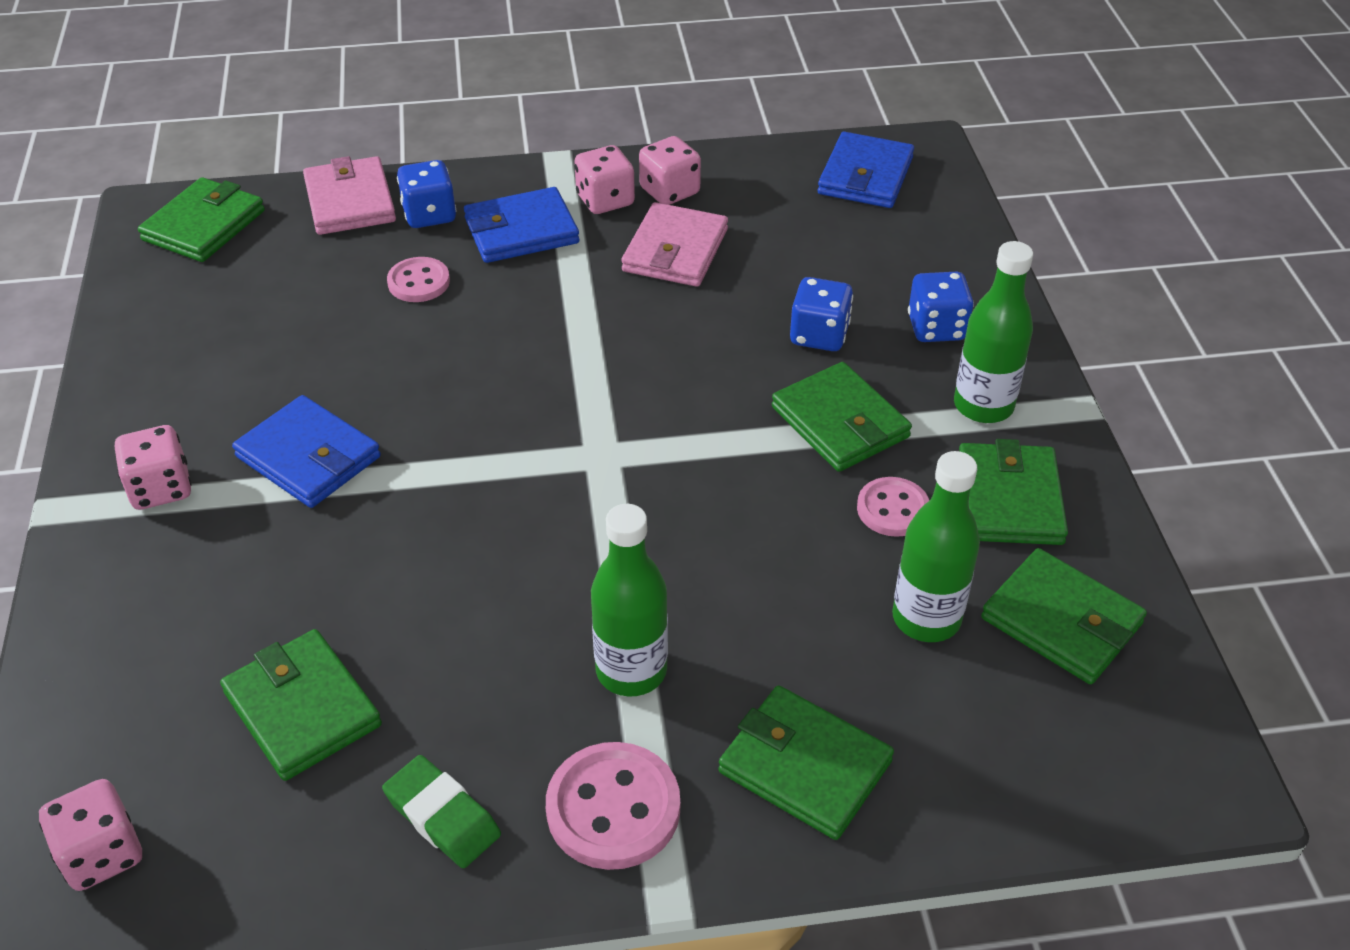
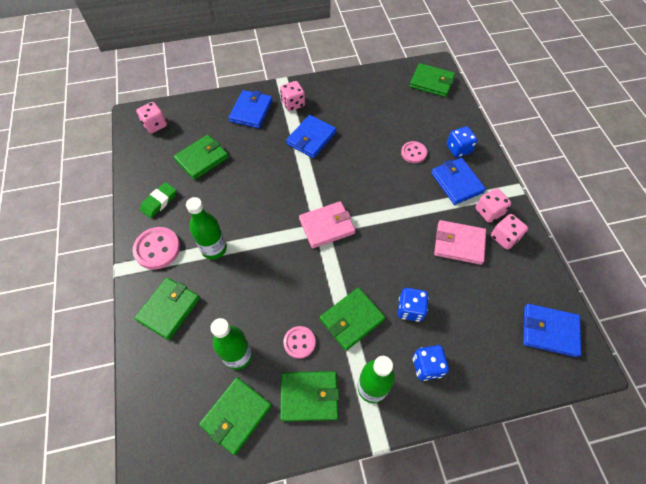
camera: 85 degrees right, 15 degrees up
pink wallet [303,156,396,235] -> pink wallet moved to [299,201,355,248]
none -> blue wallet [229,90,273,128]

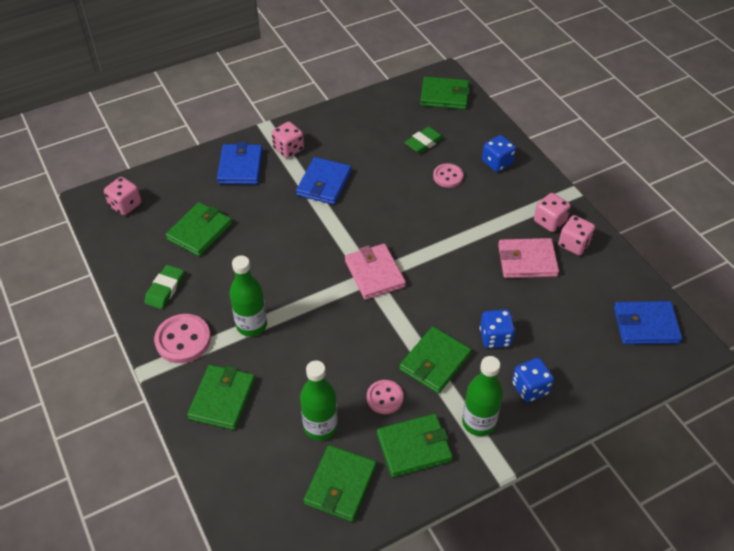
camera: 15 degrees left, 10 degrees down
pink wallet [299,201,355,248] -> pink wallet turned 75 degrees counterclockwise [345,244,406,300]
blue wallet [431,158,486,205] -> none
none -> green eraser [404,126,444,154]

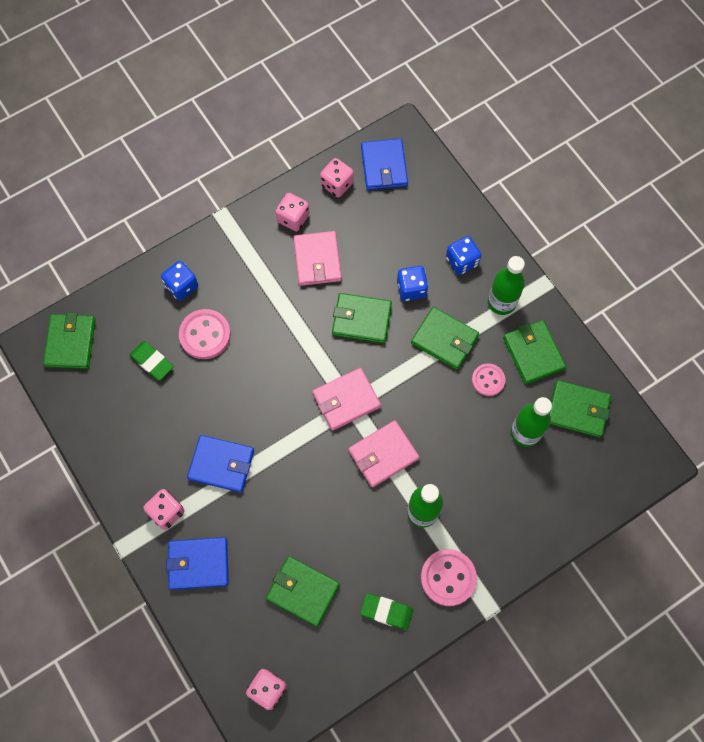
camera: 95 degrees left, 20 degrees up
green wallet [187,365,255,430] -> green wallet moved to [332,293,392,343]
pink button [433,163,464,188] -> pink button [179,309,231,359], size x1.57
pink dice [534,193,571,232] -> pink dice moved to [320,158,354,197]
none -> pink wallet [348,420,419,487]

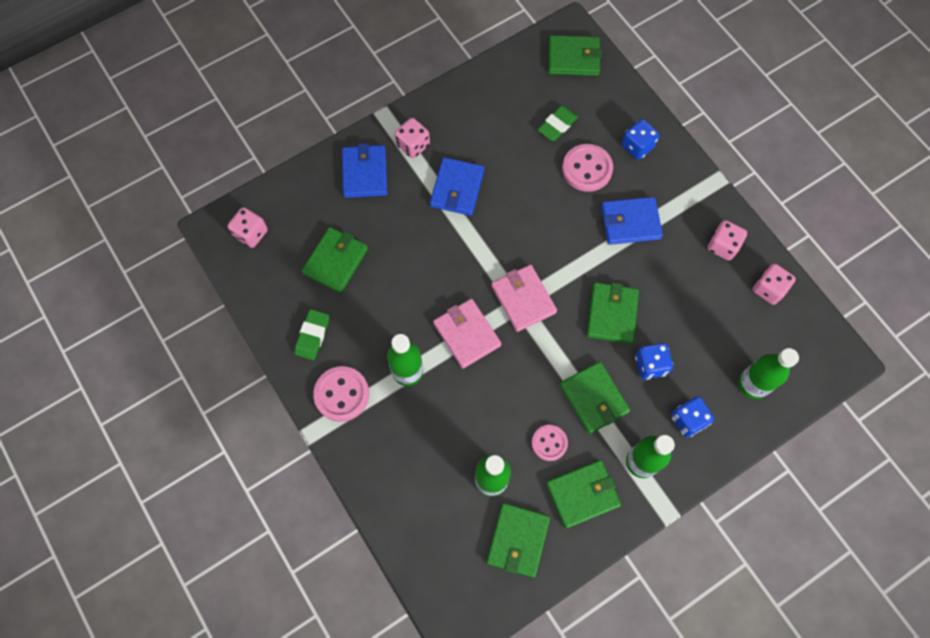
camera: 90 degrees right, 0 degrees up
pink wallet [293,231,342,286] -> none
blue wallet [361,139,408,190] -> blue wallet moved to [601,197,663,245]
green wallet [411,307,479,370] -> green wallet turned 60 degrees counterclockwise [560,362,630,434]
none -> green bottle [738,348,799,399]

